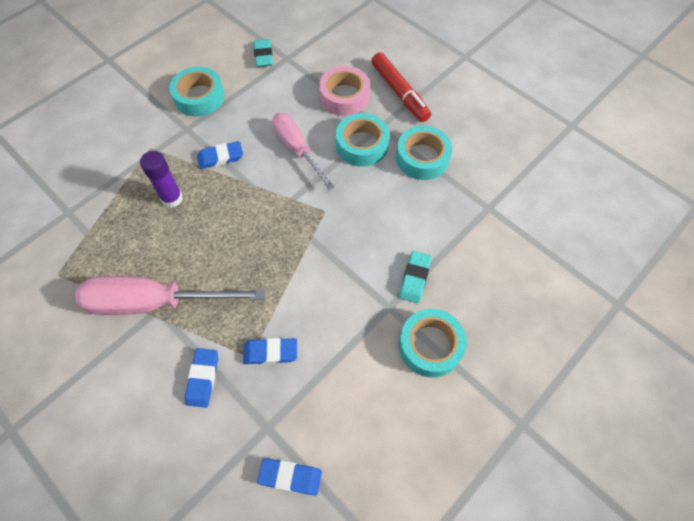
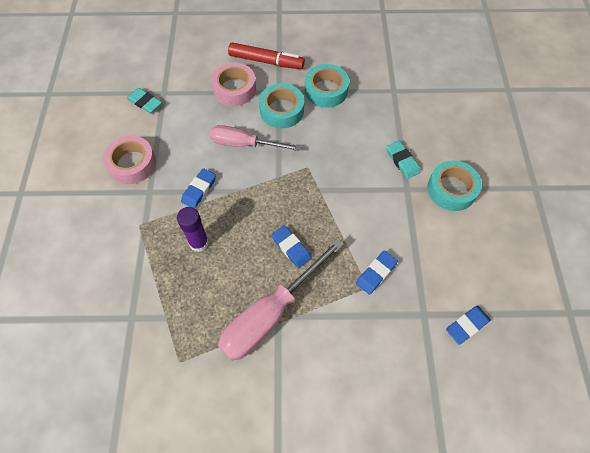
camera: 45 degrees left, 0 degrees up
turquoise tape [170,66,224,117] -> pink tape [103,135,156,184]
blue eraser [185,348,218,408] -> blue eraser moved to [271,225,312,268]

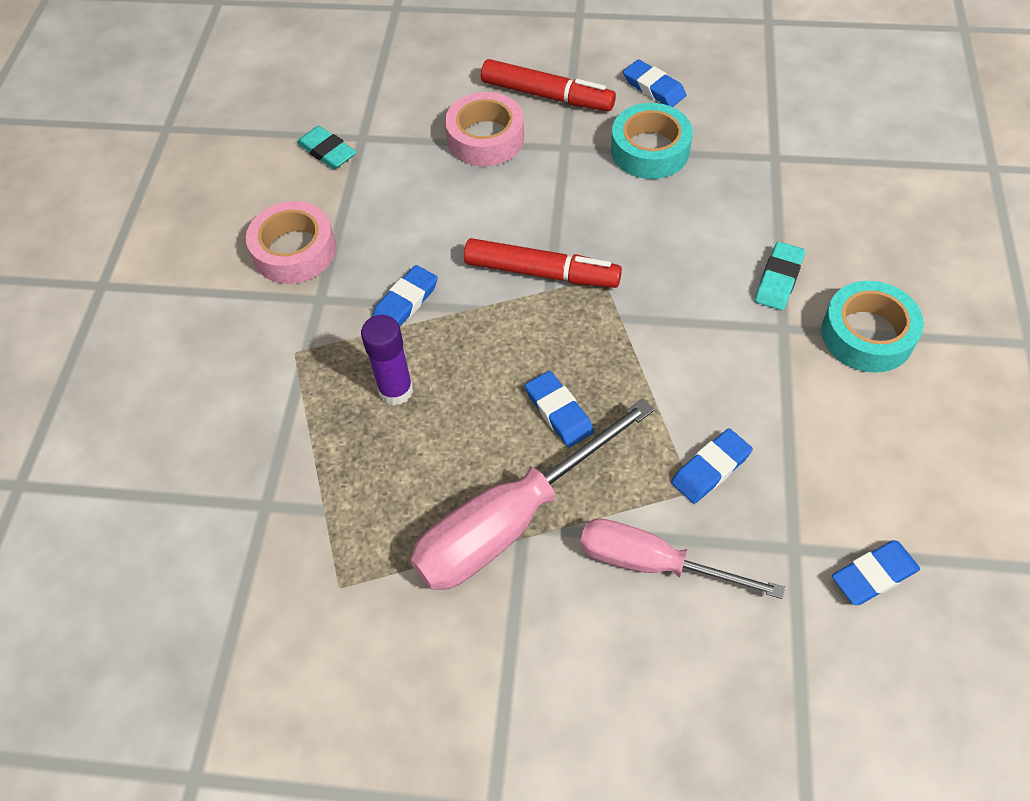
camera: 10 degrees right, 5 degrees down
pink screwdriver [210,125,301,151] -> pink screwdriver moved to [580,518,785,599]
turquoise tape [259,83,304,128] -> none
turquoise eraser [386,141,420,179] -> turquoise eraser turned 45 degrees clockwise [755,242,805,310]
none -> red marker [464,238,622,288]
none -> blue eraser [623,59,686,107]

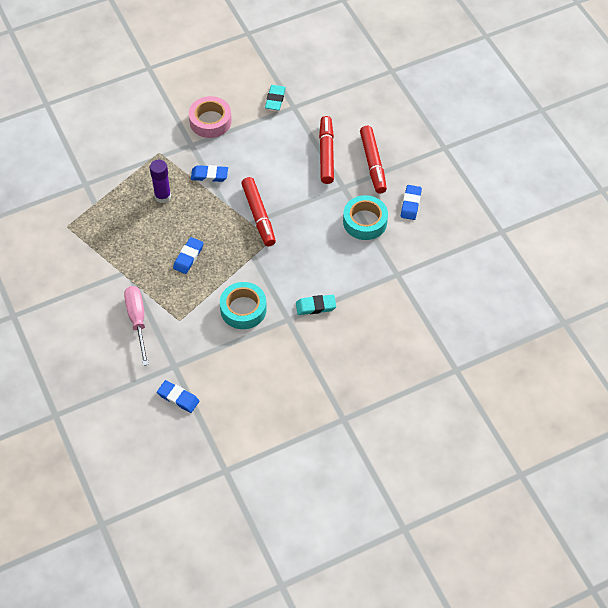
camera: 55 degrees right, 0 degrees up
pink screwdriver [410,398,655,590] -> none
pink tape [445,92,524,166] -> red marker [319,116,334,184]
blue eraser [671,428,753,504] -> none
turquoise tape [821,281,924,373] -> turquoise tape moved to [220,282,267,329]

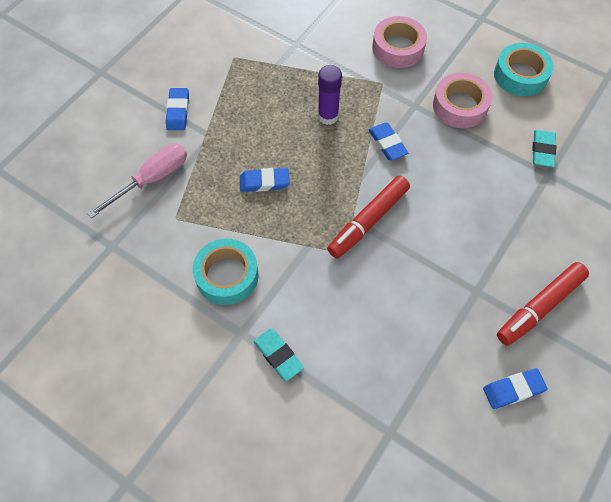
camera: 60 degrees right, 5 degrees up
blue eraser [157,380,199,413] -> blue eraser moved to [166,88,189,130]
turquoise eraser [265,85,286,110] -> turquoise eraser turned 60 degrees counterclockwise [532,130,556,167]
red marker [319,116,334,184] -> none
turquoise tape [343,195,388,240] -> turquoise tape moved to [494,43,554,96]
none -> pink tape [372,16,427,68]

